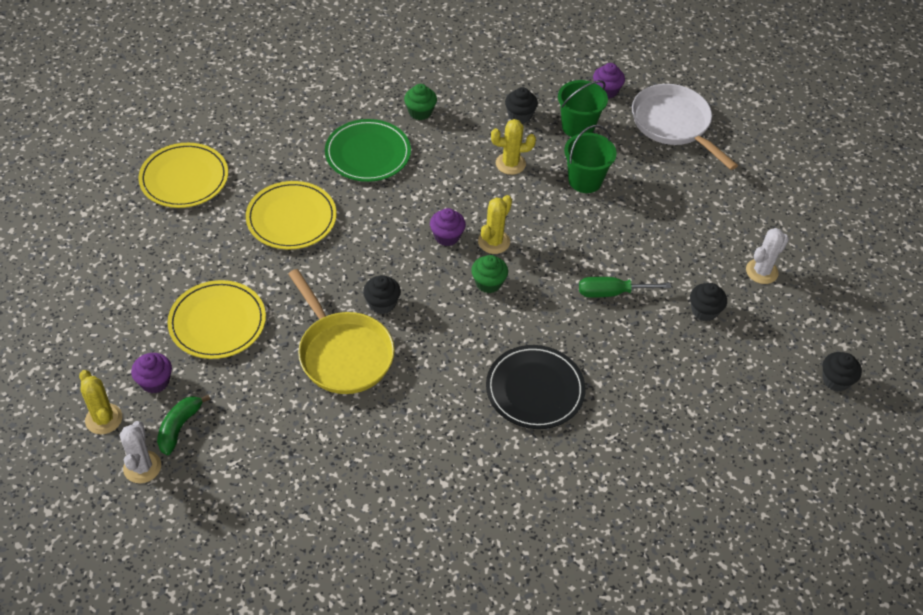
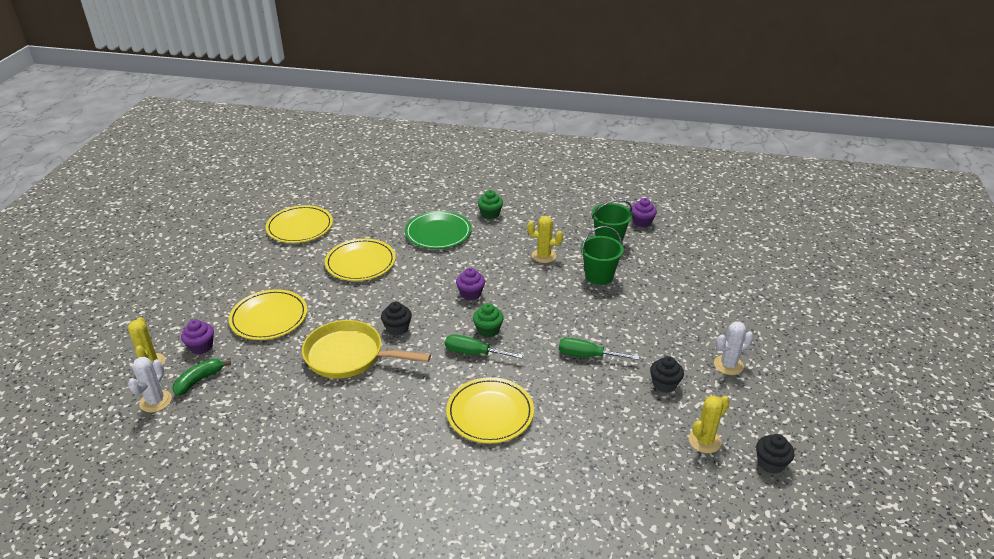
camera: 20 degrees right, 15 degrees down
yellow pan [288,269,395,394] -> yellow pan turned 120 degrees clockwise [302,320,431,378]
yellow cactus [478,195,512,254] -> yellow cactus moved to [689,395,730,453]
black plate [486,345,586,429] -> yellow plate [446,377,534,443]
black cupcake [505,87,538,123] -> none
white pan [632,84,738,170] -> none
none -> green screwdriver [445,334,523,359]

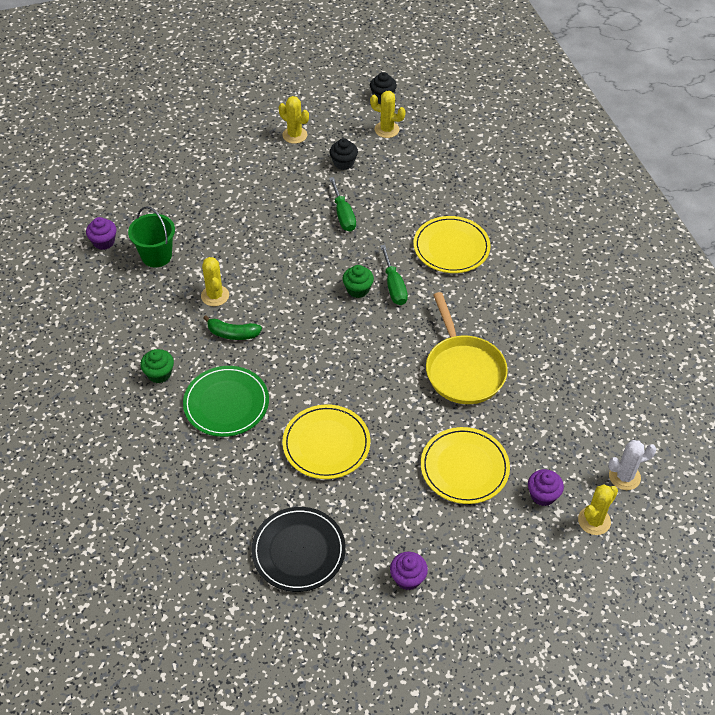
camera: 120 degrees left, 15 degrees up
green banana [172,359,231,396] -> green banana moved to [203,315,262,340]
yellow plate [266,205,333,243] -> black plate [251,507,346,592]
black cupcake [381,302,412,336] -> none
purple cupcake [456,268,485,300] -> purple cupcake moved to [390,552,428,590]
green bucket [581,226,624,285] -> none
white cactus [714,322,753,375] -> yellow cactus [279,96,309,144]

